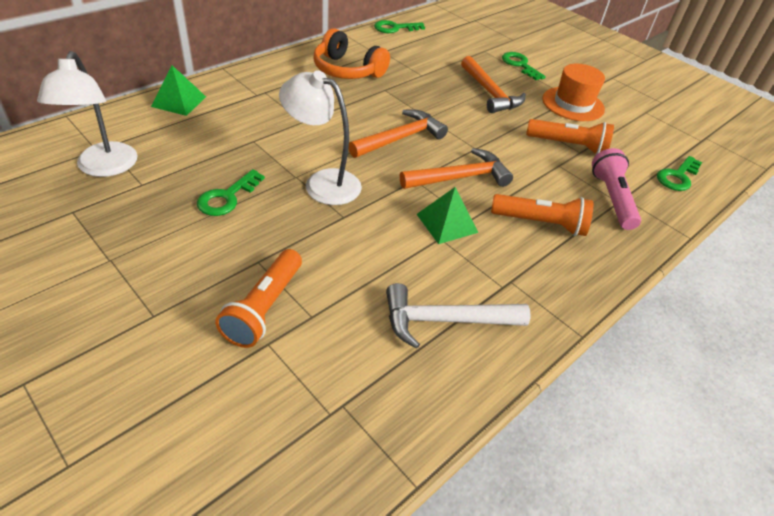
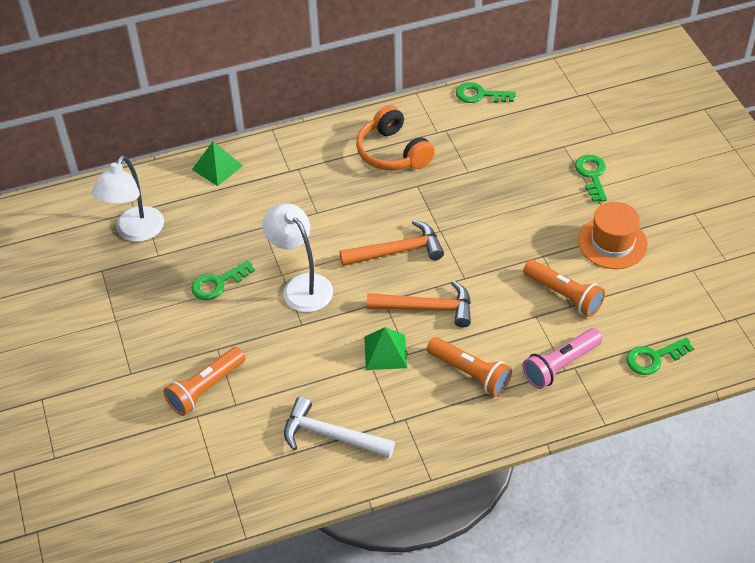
camera: 30 degrees right, 5 degrees up
orange hammer [461,56,526,113] -> none
pink flashlight [592,148,641,230] -> pink flashlight turned 150 degrees counterclockwise [523,328,603,389]

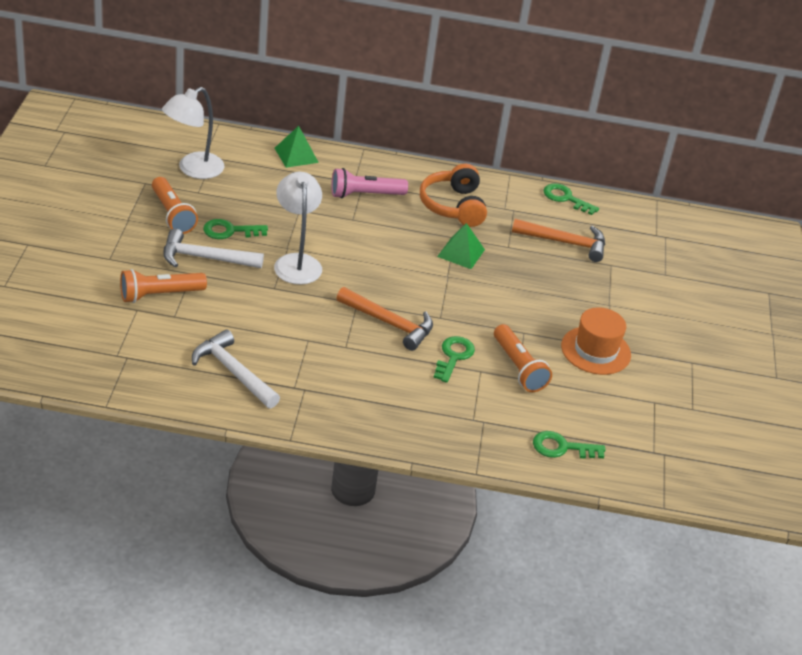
camera: 20 degrees right, 10 degrees down
orange hammer [339,220,444,266] -> orange hammer moved to [512,219,605,262]
green pyramid [364,327,407,370] -> green pyramid moved to [437,223,485,269]
orange flashlight [427,337,512,397] -> orange flashlight moved to [152,177,198,234]
pink flashlight [523,328,603,389] -> pink flashlight moved to [331,168,408,199]
green key [575,155,607,202] -> green key moved to [433,336,475,383]
none -> white hammer [163,228,264,268]

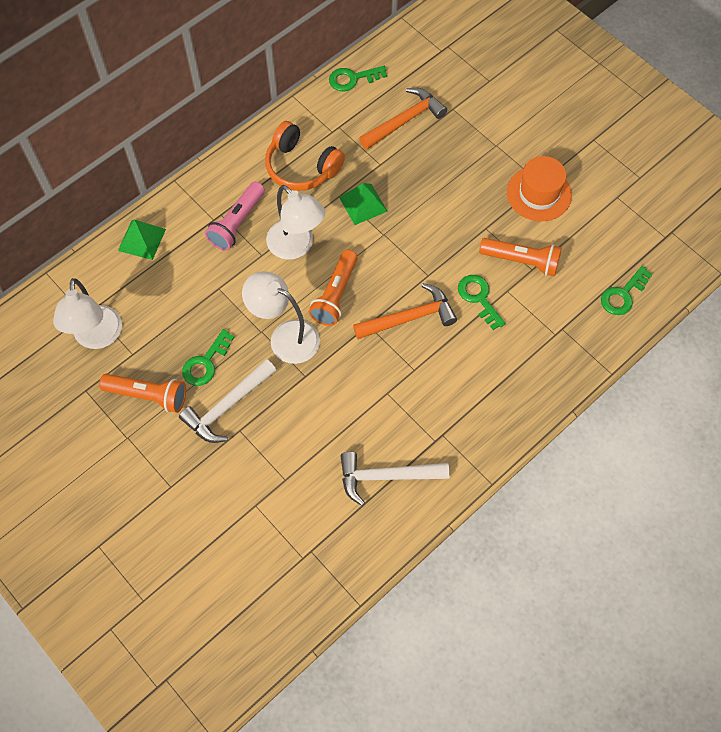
camera: 45 degrees left, 25 degrees up
orange flashlight [120,269,207,303] -> orange flashlight moved to [309,250,358,326]
none -> white lamp [266,185,325,260]

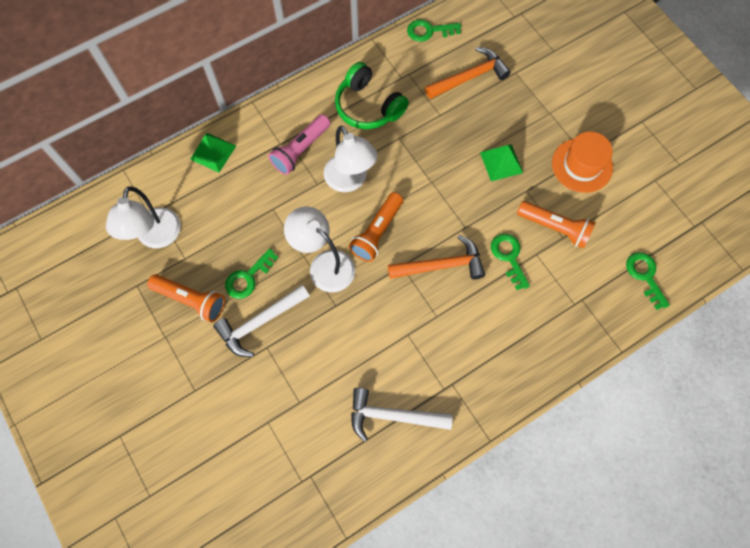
camera: 10 degrees right, 5 degrees up
orange headphones [265,121,345,191] -> green headphones [335,62,409,129]
green pyramid [339,183,388,225] -> green pyramid moved to [480,144,523,181]
green key [601,266,653,315] -> green key turned 105 degrees clockwise [626,252,670,310]

